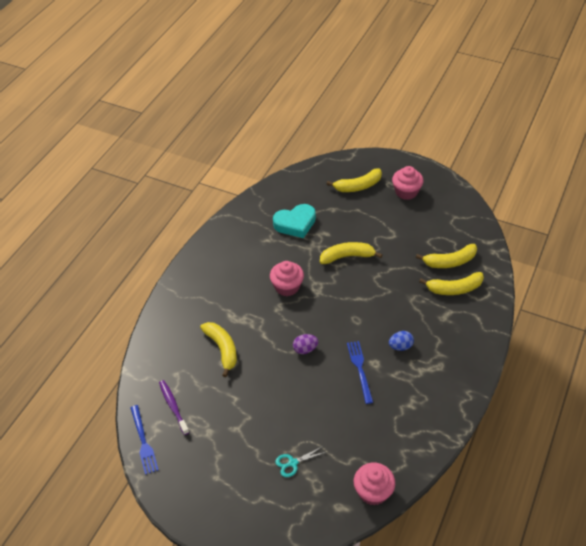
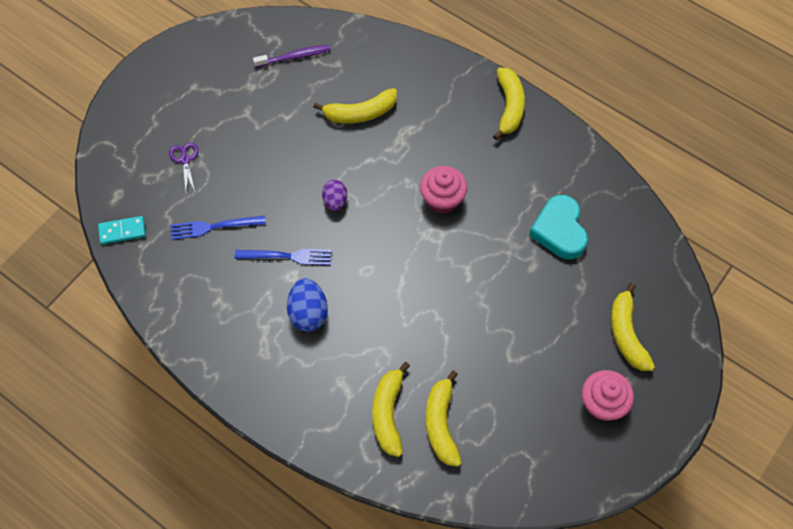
camera: 100 degrees right, 15 degrees up
blue fork [130,405,158,475] -> blue fork moved to [170,216,266,240]
turquoise scissors [275,446,326,477] -> purple scissors [169,142,198,192]
yellow banana [320,242,382,264] -> yellow banana moved to [493,68,525,140]
pink cupcake [354,463,395,506] -> turquoise domino [98,216,146,245]
blue egg [389,331,414,351] -> blue egg [287,278,328,332], size x1.52

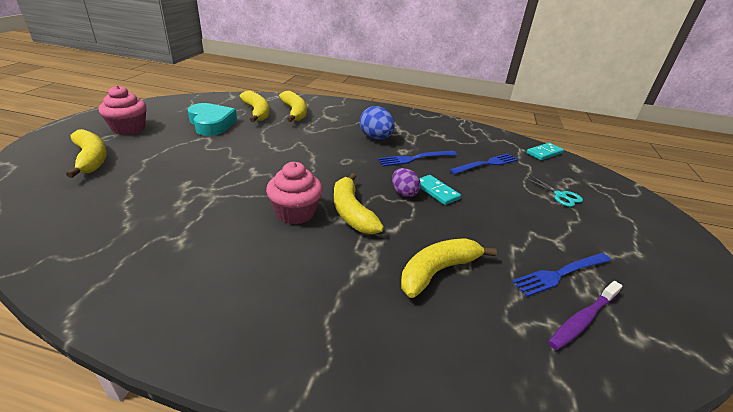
camera: 155 degrees right, 30 degrees down
purple scissors [169,142,198,192] -> turquoise scissors [524,175,583,207]
yellow banana [493,68,525,140] -> yellow banana moved to [334,173,384,235]
turquoise heart [529,195,588,259] -> turquoise heart moved to [188,103,237,136]
none -> turquoise domino [419,175,461,205]
none -> blue fork [512,253,611,297]

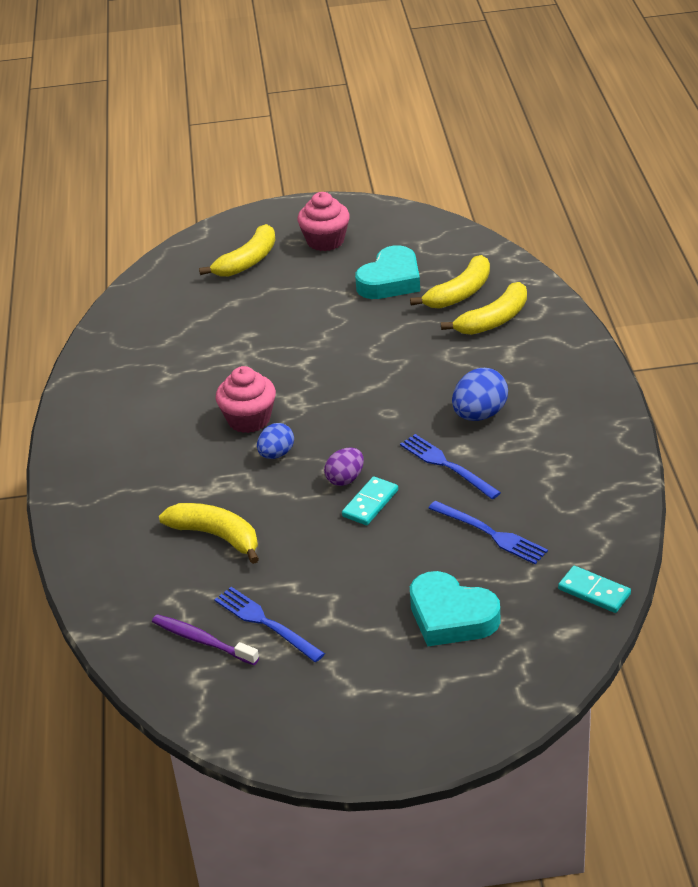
camera: 75 degrees right, 5 degrees up
yellow banana [334,173,384,235] -> blue egg [257,423,294,459]
turquoise scissors [524,175,583,207] -> turquoise heart [410,571,500,646]

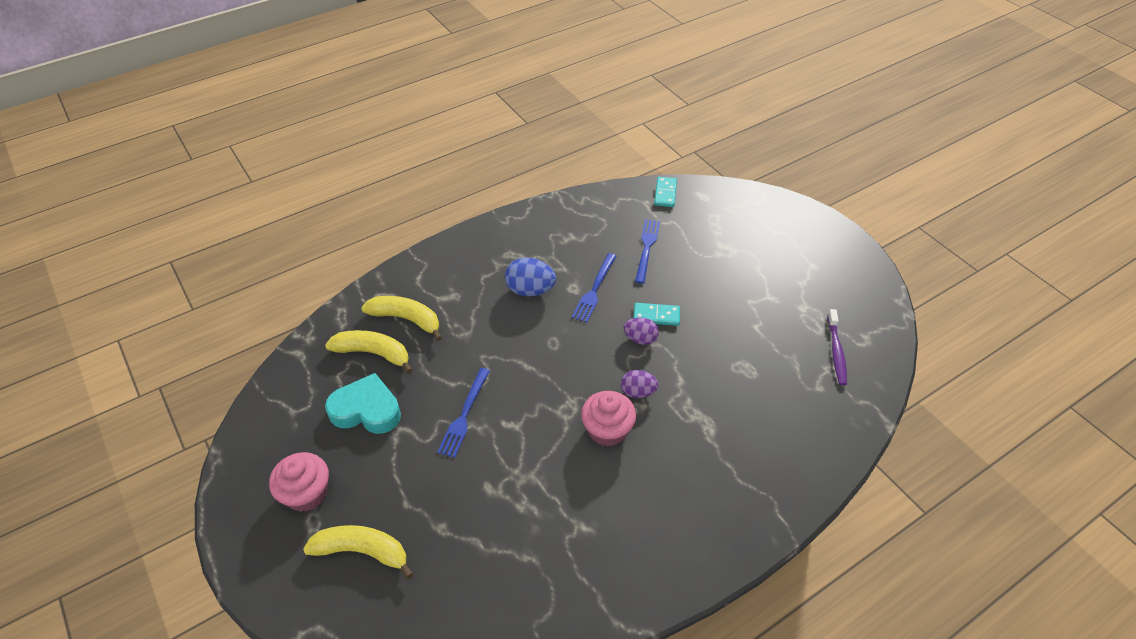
camera: 120 degrees left, 10 degrees up
yellow banana [159,503,259,564] -> none
blue fork [214,587,325,662] -> blue fork moved to [437,368,490,458]
blue egg [257,423,294,459] -> purple egg [621,370,659,398]
turquoise heart [410,571,500,646] -> none

